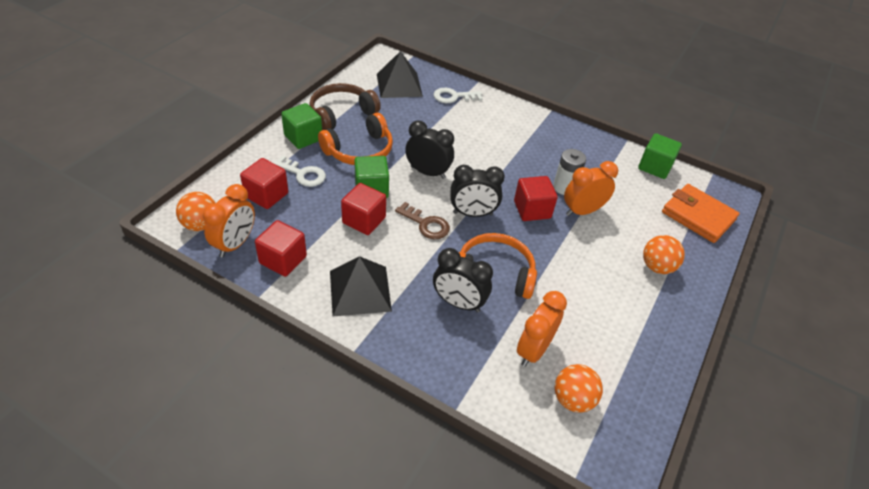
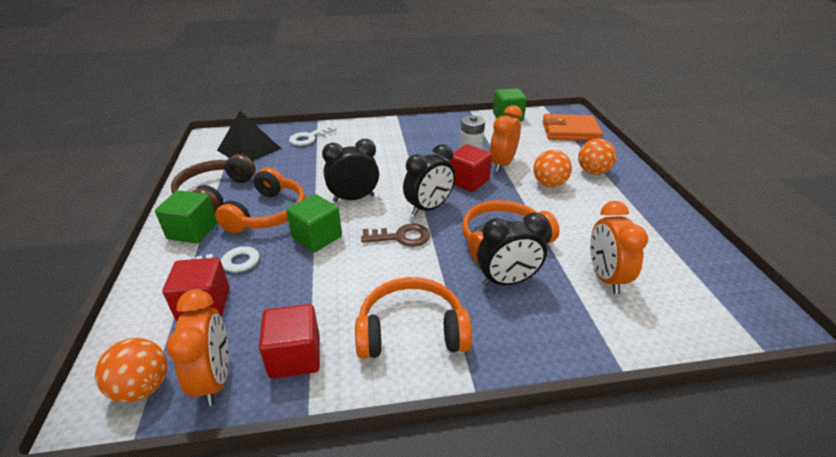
camera: 35 degrees left, 10 degrees down
black pyramid [330,256,392,316] -> orange headphones [355,277,472,359]
red cube [341,183,386,235] -> none
orange ball [555,364,603,413] -> orange ball moved to [533,150,572,187]

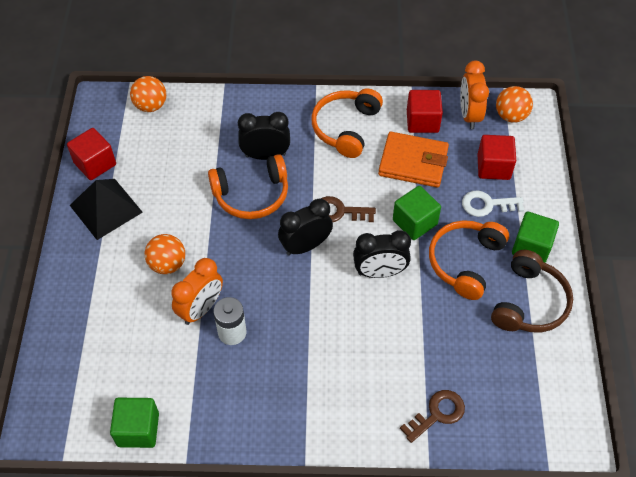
camera: 170 degrees left, 20 degrees up
black pyramid [217,111,281,161] -> black pyramid moved to [70,179,143,240]
white key [289,125,336,146] -> brown key [400,390,465,443]
orange headphones [355,277,472,359] -> orange headphones turned 105 degrees clockwise [311,89,383,158]
red cube [448,144,492,192] -> red cube moved to [67,128,116,180]
orange wallet [542,114,603,141] -> orange wallet moved to [378,132,449,187]
orange ball [578,139,616,175] -> orange ball moved to [130,76,166,112]
orange clock [590,201,648,294] -> none

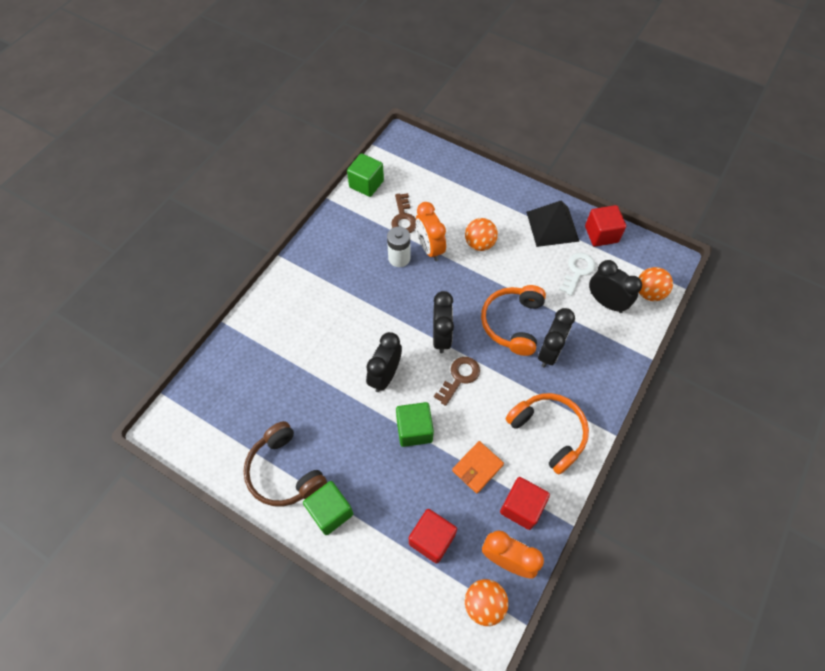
camera: 120 degrees right, 5 degrees up
orange wallet [378,132,449,187] -> orange wallet [452,441,504,493], size x0.64
brown key [400,390,465,443] -> brown key moved to [391,193,416,233]
orange headphones [429,220,509,300] -> none
white key [462,190,524,217] -> white key moved to [559,253,595,296]
none -> black clock [589,260,642,313]

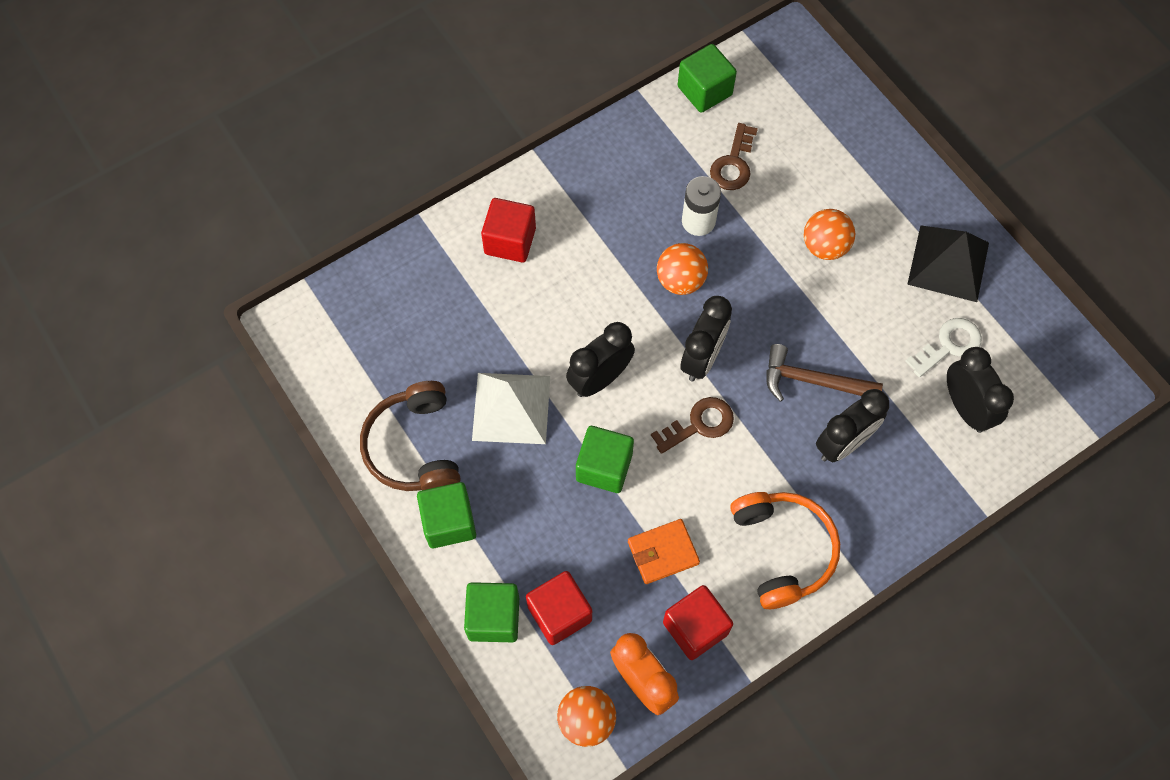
camera: 25 degrees right, 5 degrees up
orange clock [416,202,446,261] -> none
orange headphones [481,285,546,356] -> brown hammer [766,344,883,402]
red cube [585,205,626,247] -> red cube moved to [481,198,536,263]
orange ball [638,267,673,301] -> orange ball moved to [657,243,708,295]
none -> green cube [464,582,519,642]
none -> white pyramid [472,373,550,444]

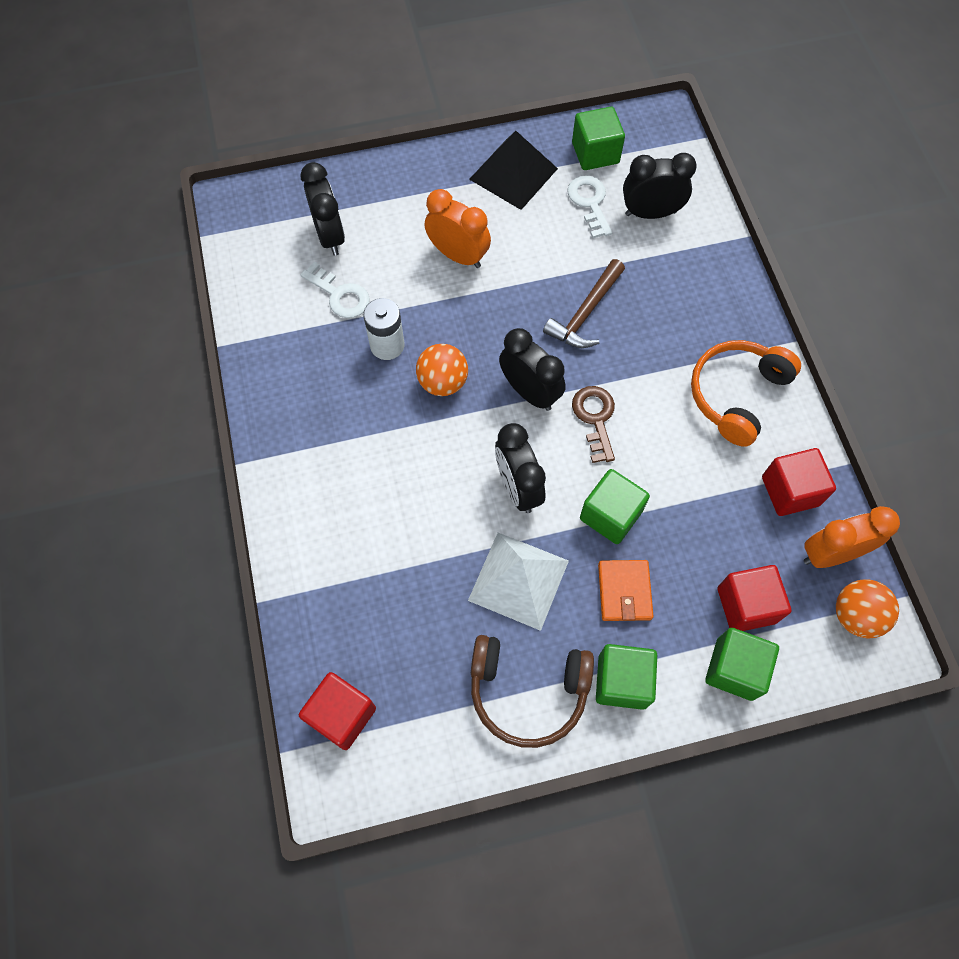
camera: 70 degrees left, 0 degrees up
red cube [481,198,536,263] -> red cube moved to [299,672,376,750]
orange wallet [628,519,700,584] -> orange wallet moved to [598,560,653,621]
green cube [678,44,737,113] -> green cube moved to [572,107,625,170]
brown key [710,123,758,190] -> white key [300,261,370,318]
orange headphones [730,492,840,609] -> orange headphones turned 60 degrees counterclockwise [691,340,801,447]
orange ball [804,209,855,260] -> orange clock [425,189,491,268]
black clock [816,389,889,462] -> black clock moved to [300,162,345,256]

